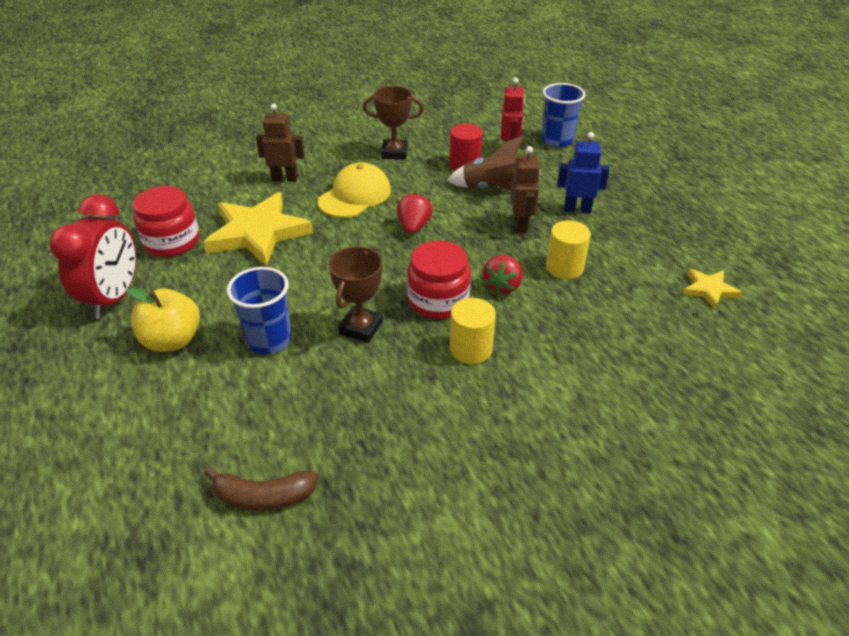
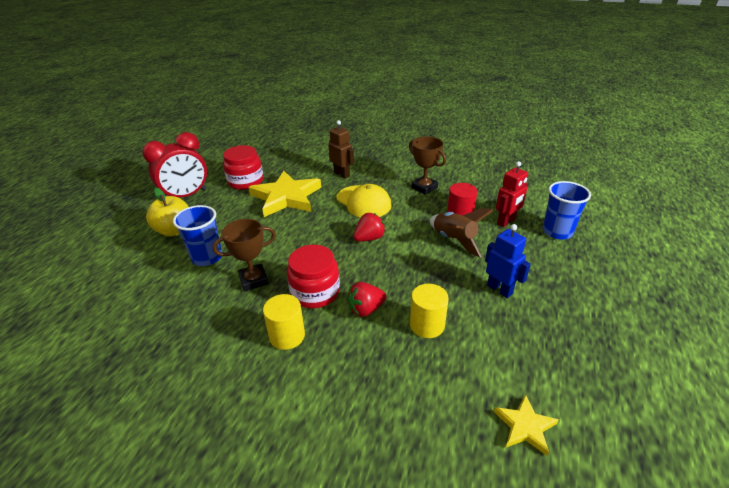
camera: 45 degrees right, 5 degrees down
brown banana [205,467,318,511] -> none
yellow cap [318,162,391,218] -> yellow cap turned 60 degrees clockwise [337,184,392,218]
brown robot [510,146,540,233] -> none

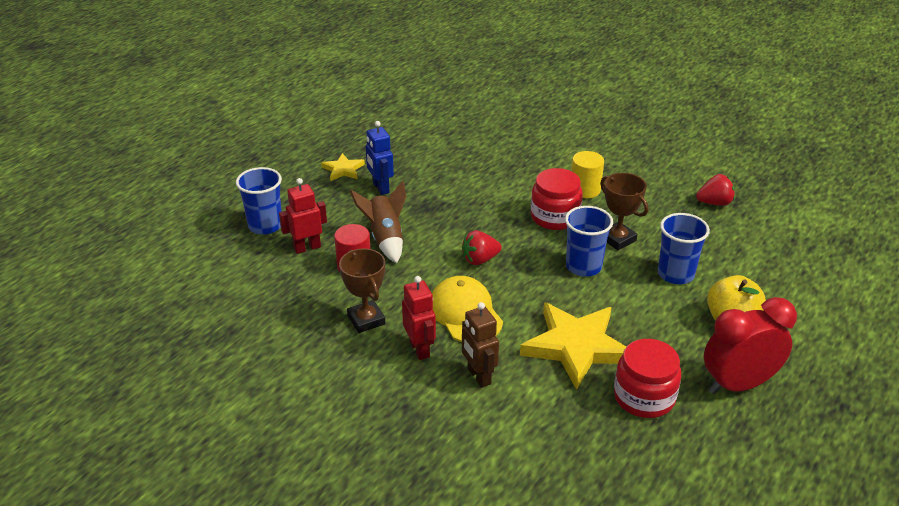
camera: 165 degrees left, 0 degrees up
brown trophy [213,219,276,291] -> brown trophy turned 60 degrees clockwise [600,173,648,250]
red strawberry [347,282,386,317] -> red strawberry moved to [696,174,735,206]
yellow cylinder [410,284,449,338] -> none
yellow star [494,394,559,456] -> yellow star moved to [321,153,365,181]
none -> red robot [402,276,436,360]
none -> blue cup [565,206,613,277]

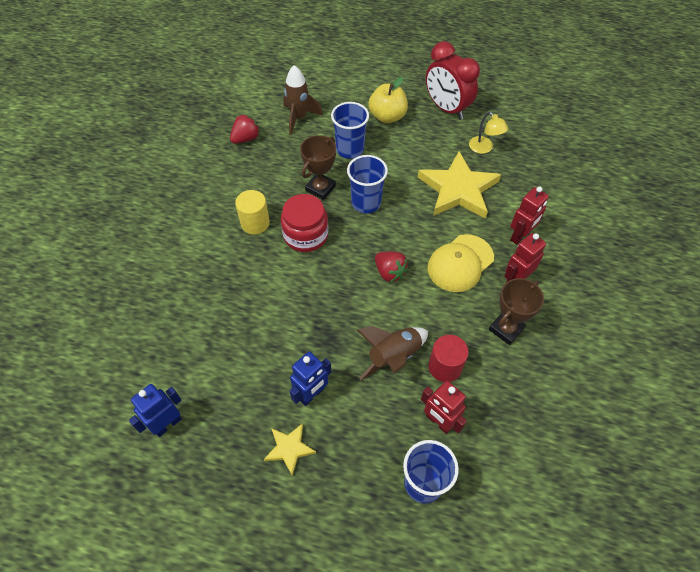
camera: 110 degrees left, 20 degrees up
brown robot [462,302,499,388] -> red robot [510,186,549,245]
red jar [614,339,681,418] -> yellow lamp [469,112,508,154]
red strawberry [696,174,735,206] -> red strawberry turned 75 degrees clockwise [230,114,260,144]
none -> blue robot [129,384,182,437]
none -> brown rocket [283,65,323,135]

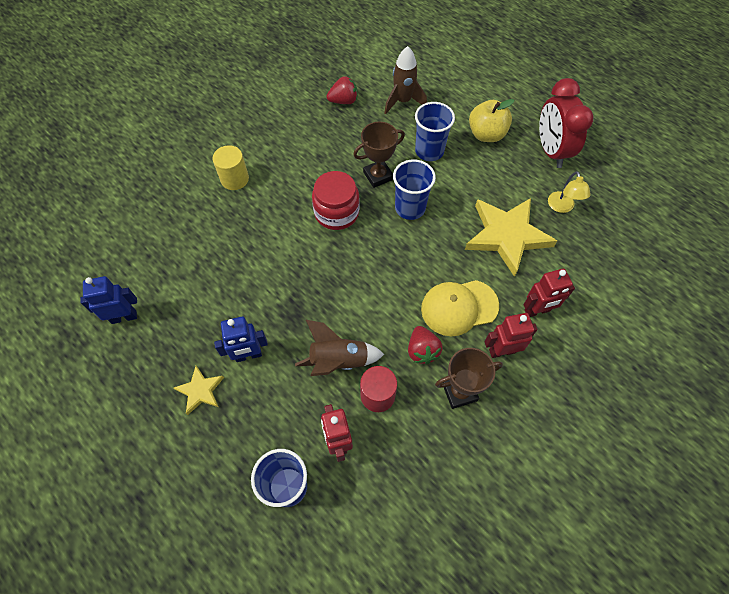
camera: 30 degrees right, 5 degrees up
yellow cylinder [235,190,270,234] -> yellow cylinder moved to [212,145,249,190]
red strawberry [375,251,408,282] -> red strawberry moved to [408,326,443,364]

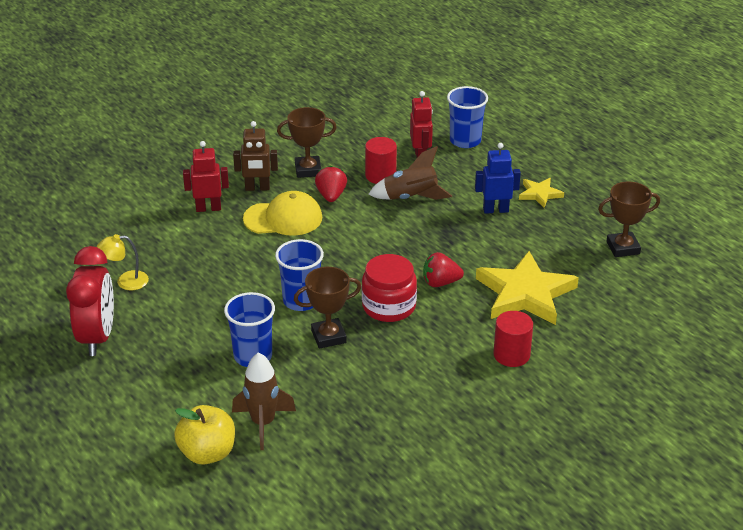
camera: 170 degrees left, 25 degrees down
blue robot [80,276,137,324] -> brown trophy [598,181,660,257]
yellow cylinder [212,145,249,190] -> red cylinder [493,311,533,367]
red strawberry [326,76,357,104] -> red strawberry moved to [423,252,464,287]
yellow star [465,198,557,277] -> yellow star moved to [476,251,579,325]
yellow apple [469,99,514,142] -> yellow apple moved to [174,405,235,465]
red robot [485,313,537,358] -> brown robot [233,121,278,191]
yellow lamp [548,171,591,213] -> yellow lamp turned 105 degrees counterclockwise [97,234,149,290]

